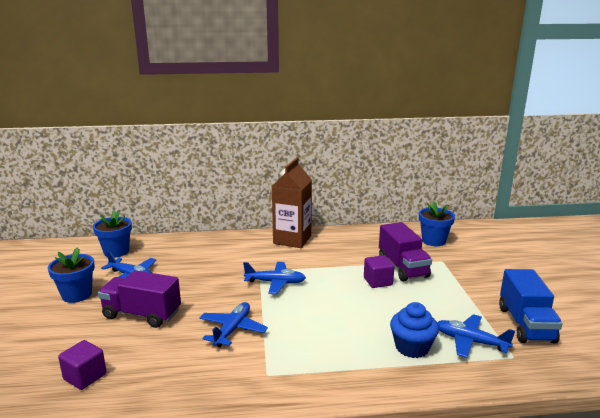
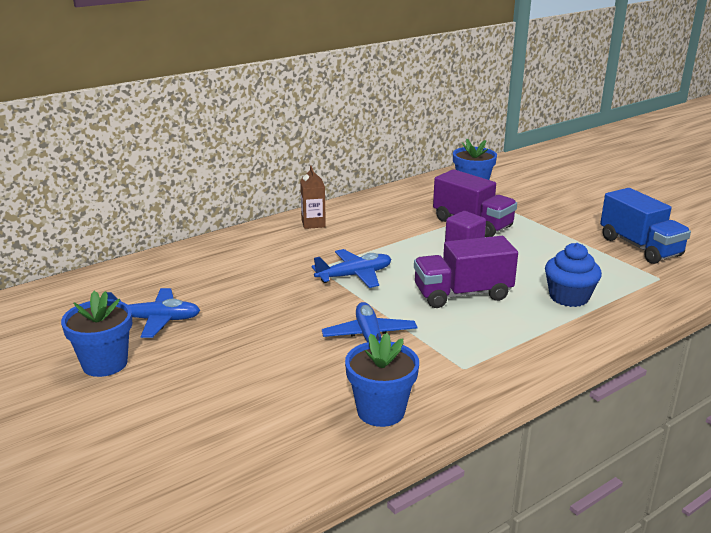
camera: 30 degrees left, 5 degrees up
purple cube [58,340,107,390] -> none
blue flower pot [93,211,132,258] -> blue flower pot moved to [345,333,419,427]
purple truck [98,270,181,328] -> purple truck moved to [414,236,518,308]
brown carton [272,158,312,248] -> brown carton [300,165,326,229], size x0.51
blue plane [437,314,515,358] -> none

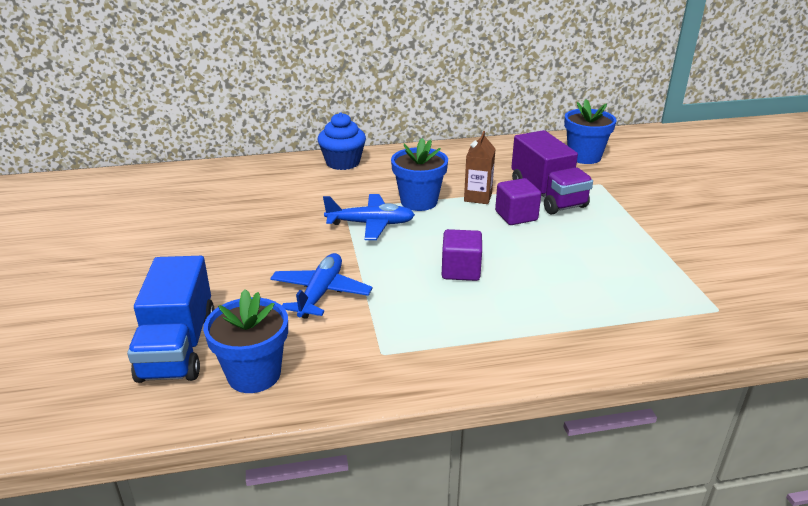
camera: 25 degrees right, 5 degrees up
blue flower pot [61,291,132,377] -> blue flower pot moved to [391,138,448,211]
blue plane [107,288,200,338] -> none
brown carton [300,165,326,229] -> brown carton moved to [464,131,496,204]
purple truck [414,236,518,308] -> purple cube [442,229,482,281]
blue cupcake [545,243,602,307] -> blue cupcake moved to [318,112,366,170]
blue truck [600,188,691,264] -> blue truck moved to [127,256,215,383]

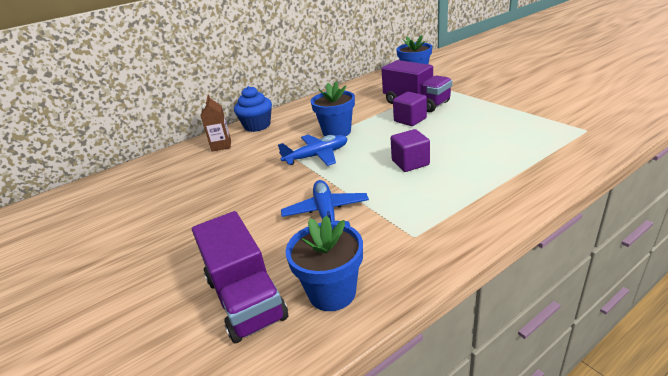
camera: 20 degrees left, 0 degrees up
blue truck [127,256,215,383] -> purple truck [192,211,288,343]
brown carton [464,131,496,204] -> brown carton moved to [201,95,231,152]

